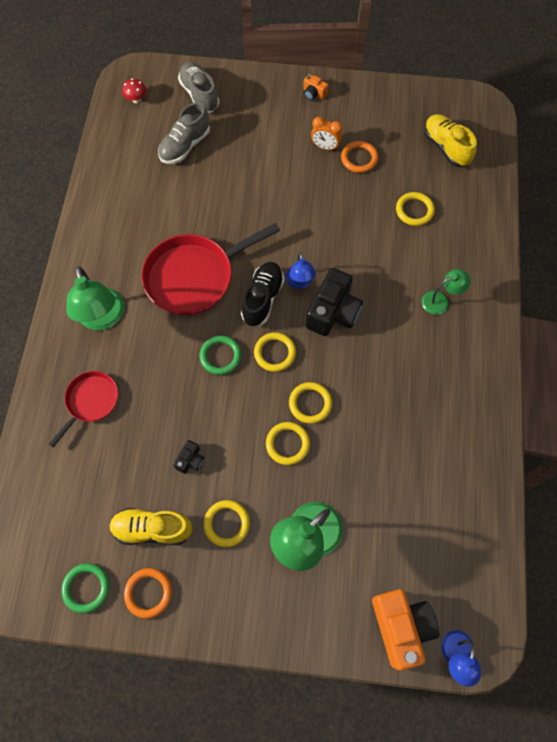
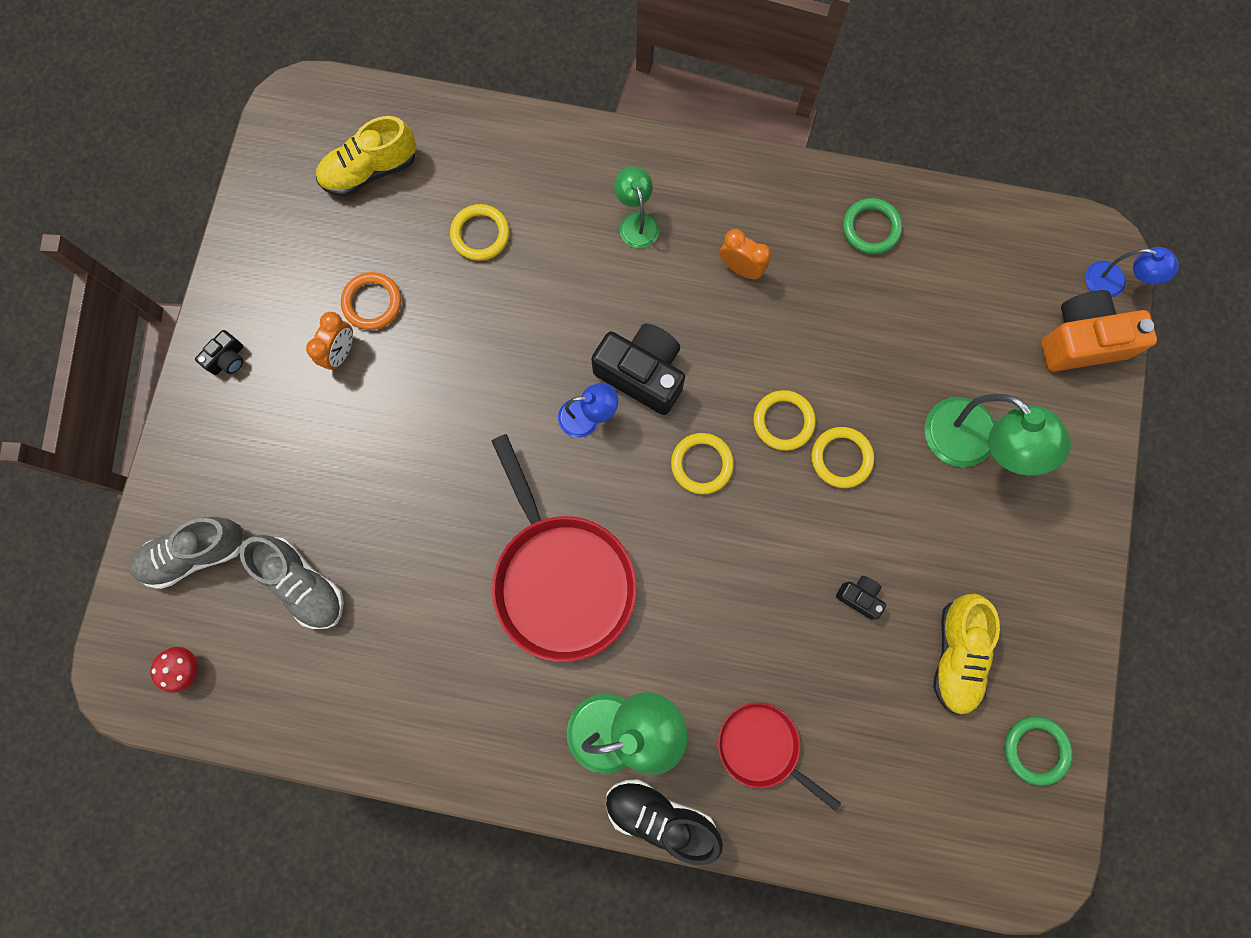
camera: 85 degrees left, 10 degrees up
orange ring [124,568,172,619] -> none
green ring [199,335,242,375] -> green ring moved to [843,198,902,255]
yellow ring [204,500,250,547] -> none
black shoe [241,262,284,326] -> black shoe moved to [606,779,723,865]
orange camera [303,74,329,100] -> black camera [195,330,243,375]
none -> orange clock [720,229,771,279]

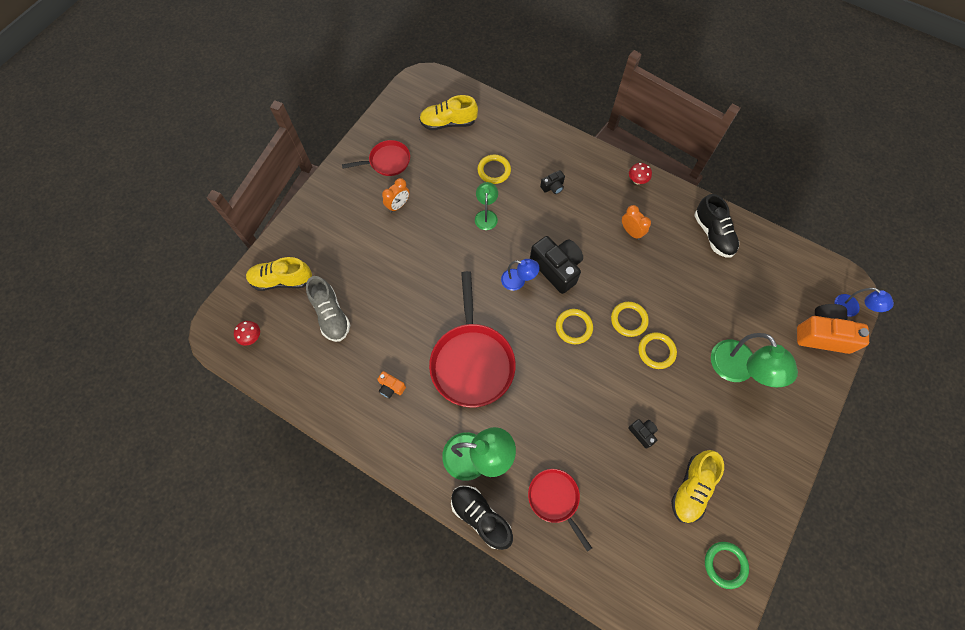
camera: 20 degrees right, 10 degrees down
grey shoe [129,517,244,589] -> yellow shoe [246,257,312,291]
black camera [195,330,243,375] -> black camera moved to [540,170,565,194]
orange ring [341,272,401,330] -> none
green lamp [614,166,659,249] -> green lamp moved to [475,182,498,230]
green ring [843,198,902,255] -> black shoe [695,194,739,258]
none -> red pan [342,140,410,176]
none -> orange camera [377,371,406,398]
none -> red mushroom [629,163,652,184]

